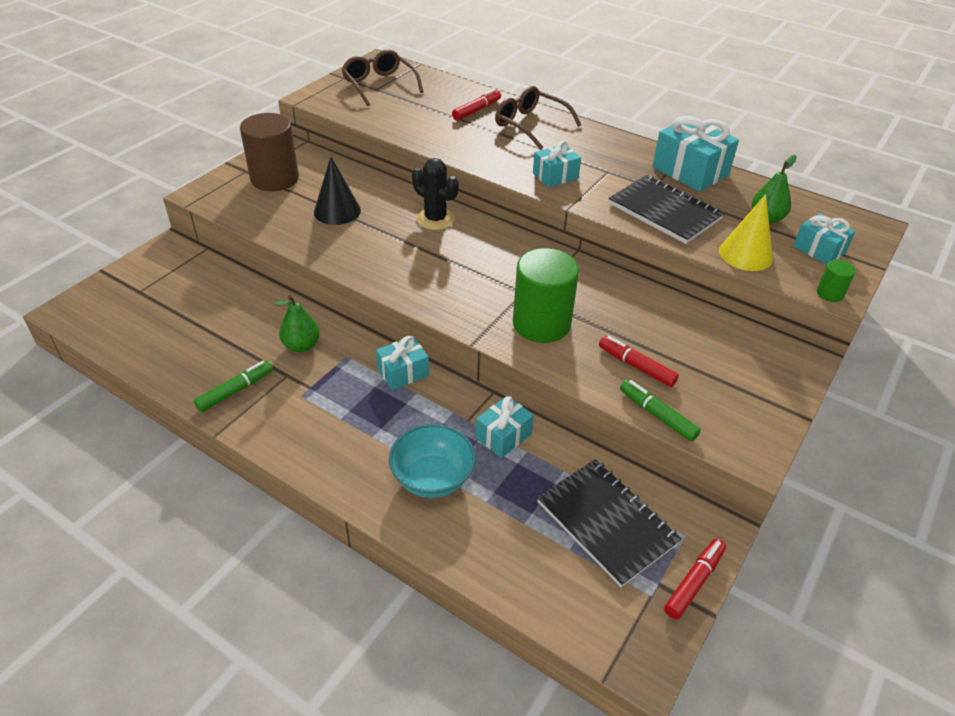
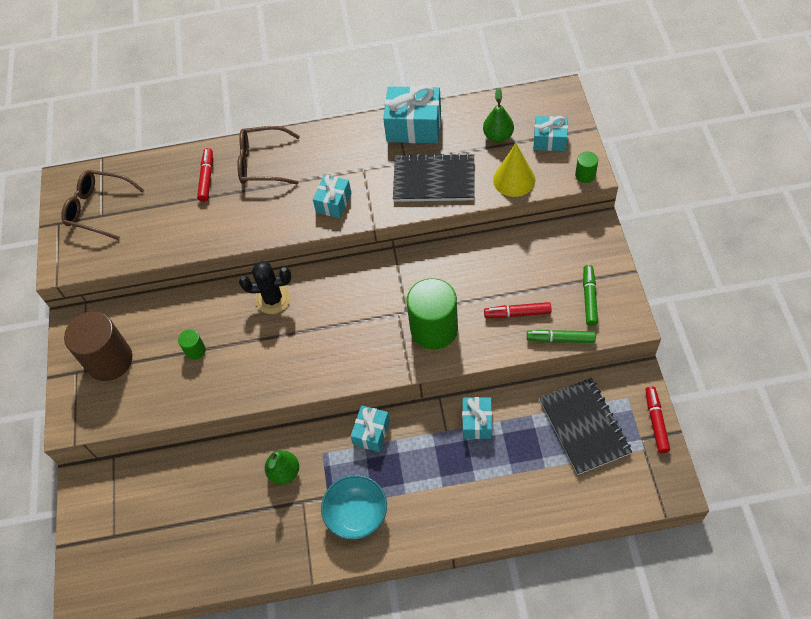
camera: 35 degrees left, 15 degrees up
green marker [194,360,273,412] -> green marker moved to [583,265,598,326]
black cone [314,157,361,225] -> green cylinder [178,329,206,360]
turquoise bowl [389,424,476,498] -> turquoise bowl moved to [321,475,387,540]
black notebook [537,459,682,587] -> black notebook turned 60 degrees clockwise [539,378,632,475]

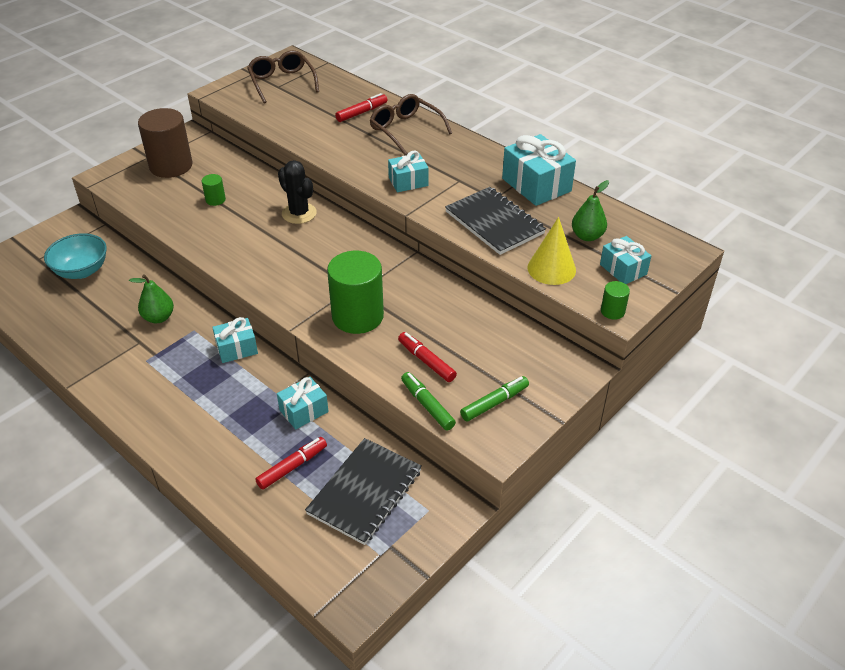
camera: 45 degrees right, 15 degrees down
turquoise bowl [321,475,387,540] -> turquoise bowl moved to [44,233,107,279]
red marker [645,386,670,453] -> red marker moved to [255,437,327,490]

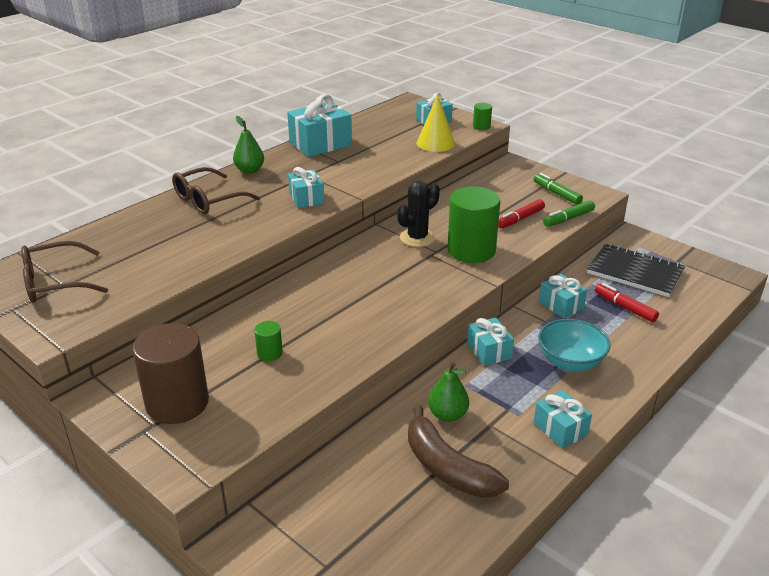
camera: 90 degrees left, 10 degrees down
turquoise bowl [44,233,107,279] -> turquoise bowl moved to [539,319,611,371]
black cactus [278,160,317,224] -> black cactus moved to [397,181,440,247]
red marker [335,93,387,122] -> none
black notebook [445,187,546,255] -> none
green pear [572,180,609,241] -> green pear moved to [233,116,264,174]
none -> brown banana [408,405,509,498]
none -> turquoise gift [534,390,592,448]

